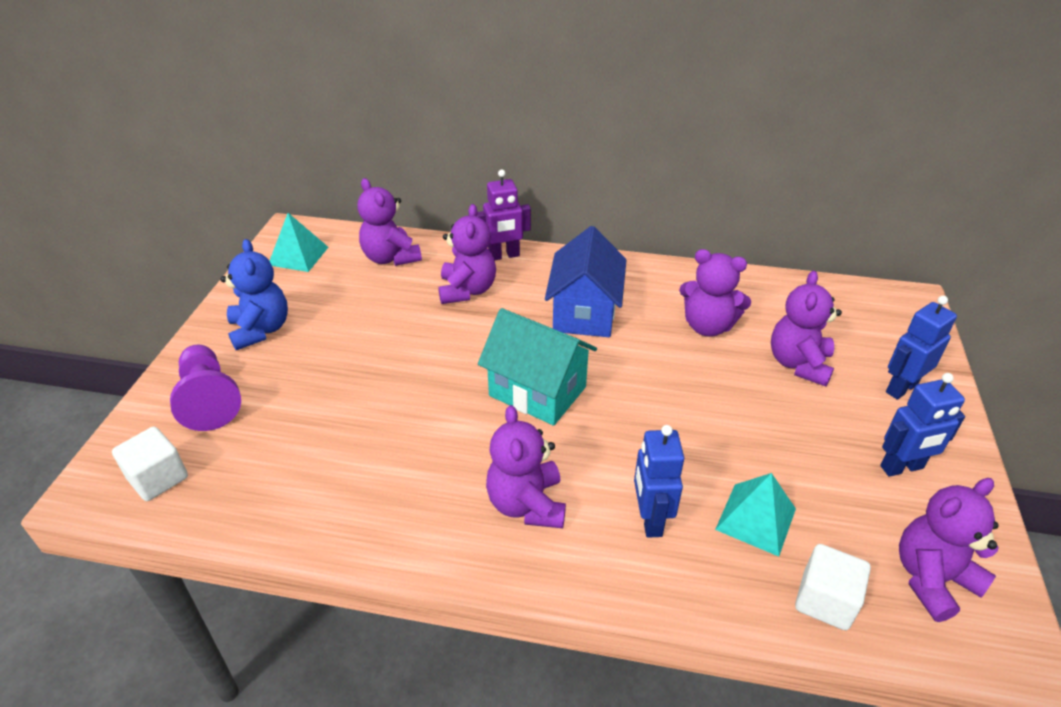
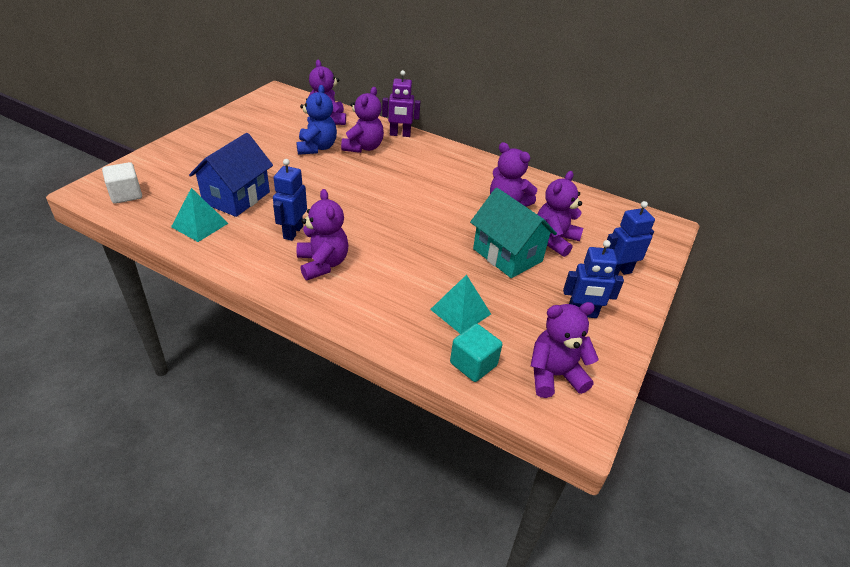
camera: 15 degrees right, 0 degrees up
purple pawn [170,344,241,431] -> none
blue teddy bear [220,239,288,350] -> blue teddy bear moved to [296,85,337,155]
turquoise pyramid [270,213,328,272] -> turquoise pyramid moved to [171,188,228,242]
turquoise house [478,308,597,426] -> turquoise house moved to [470,188,557,278]
purple teddy bear [486,405,566,528] -> purple teddy bear turned 150 degrees clockwise [297,189,348,280]
blue house [545,226,626,337] -> blue house moved to [189,133,273,217]
blue robot [634,425,684,538] -> blue robot moved to [273,159,307,241]
white cube [795,544,871,630] -> turquoise cube [450,324,502,382]

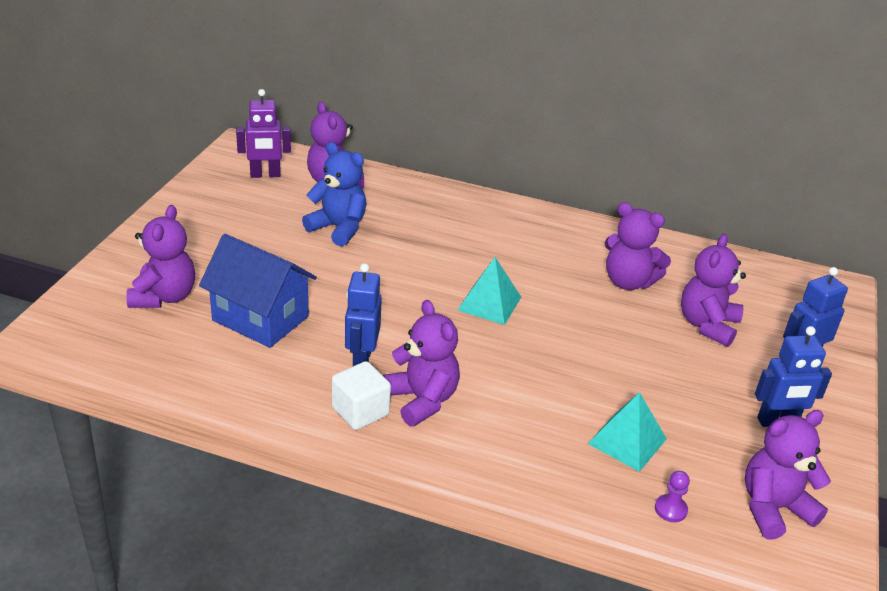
camera: 10 degrees left, 5 degrees down
white cube [102,162,142,204] -> white cube moved to [332,361,391,430]
turquoise pyramid [171,188,228,242] -> turquoise pyramid moved to [457,257,521,325]
blue house [189,133,273,217] -> blue house turned 75 degrees counterclockwise [199,234,317,348]
blue teddy bear [296,85,337,155] -> blue teddy bear turned 45 degrees counterclockwise [302,142,366,246]
purple teddy bear [341,87,384,153] -> purple teddy bear moved to [126,205,195,308]
purple robot [382,70,421,137] -> purple robot moved to [236,89,291,178]
turquoise cube [450,324,502,382] -> purple pawn [655,471,690,522]
turquoise house [470,188,557,278] -> none

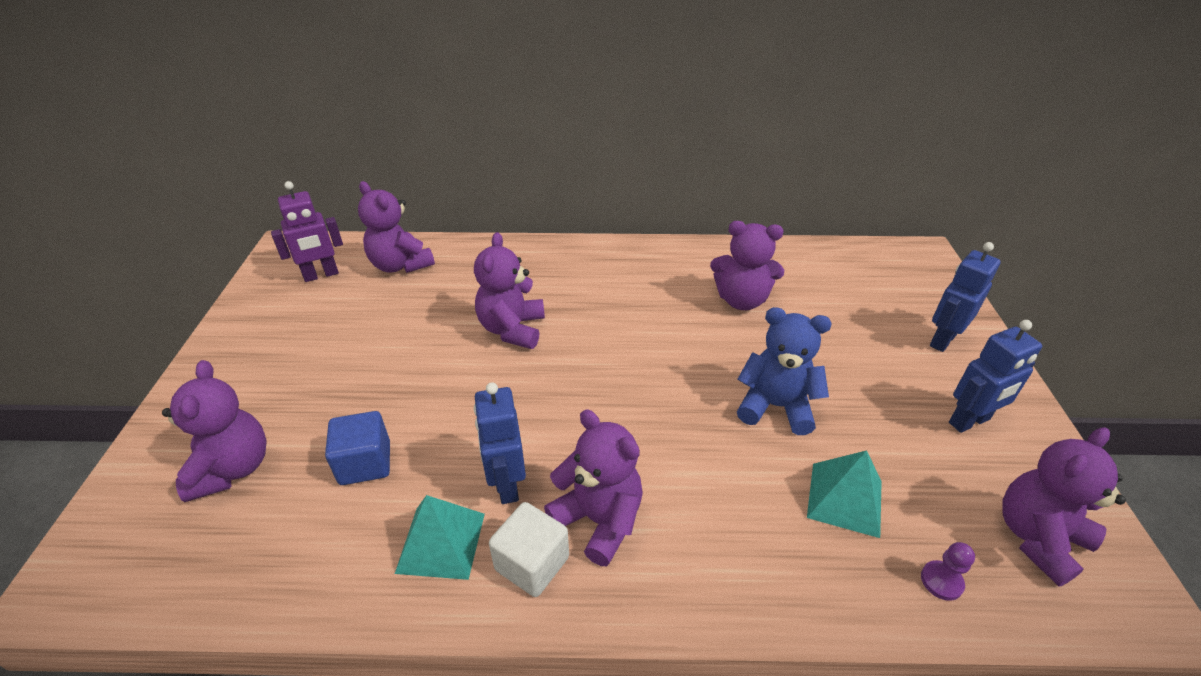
camera: 15 degrees left, 5 degrees up
blue house [199,234,317,348] -> blue cube [325,411,390,485]
blue teddy bear [302,142,366,246] -> blue teddy bear moved to [737,307,831,435]
turquoise pyramid [457,257,521,325] -> turquoise pyramid moved to [395,495,485,580]
purple teddy bear [681,234,746,347] -> purple teddy bear moved to [474,232,545,349]

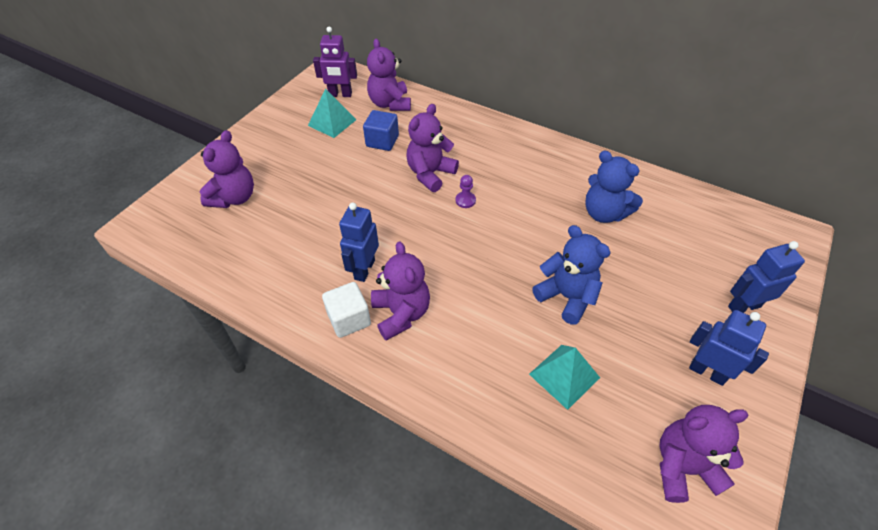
camera: 30 degrees right, 10 degrees up
blue cube [325,411,390,485] -> blue cube moved to [363,110,399,151]
turquoise pyramid [395,495,485,580] -> turquoise pyramid moved to [308,88,356,138]
purple teddy bear [710,221,784,310] -> blue teddy bear [585,151,643,223]
purple pawn [921,542,975,601] -> purple pawn moved to [456,175,476,208]
blue robot [949,320,1042,433] -> blue robot turned 150 degrees counterclockwise [689,310,769,386]

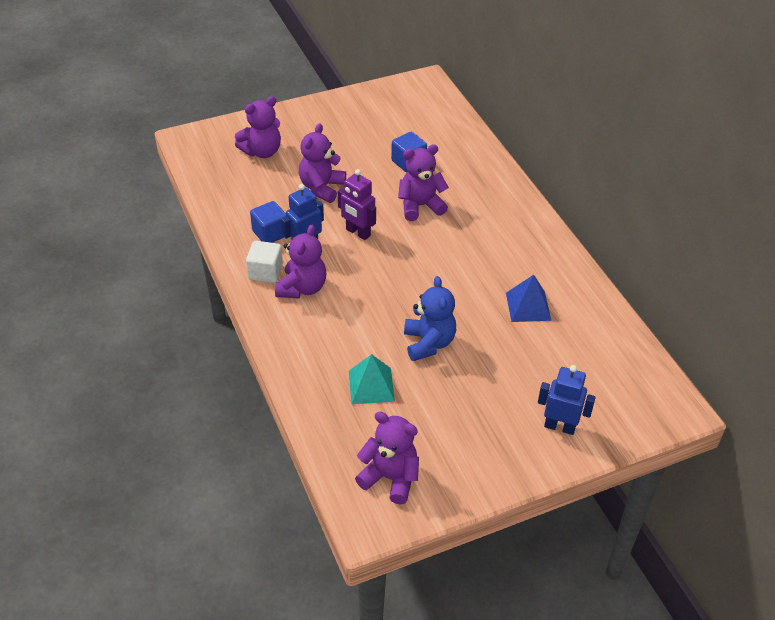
camera: 35 degrees right, 5 degrees down
turquoise pyramid [308,88,356,138] -> none
purple robot [313,27,357,97] -> purple robot moved to [338,169,376,240]
purple teddy bear [367,39,411,111] -> purple teddy bear moved to [299,123,346,203]
purple pawn [456,175,476,208] -> none
blue teddy bear [585,151,643,223] -> blue pyramid [506,275,551,322]
blue robot [689,310,769,386] -> none
none -> blue cube [250,201,286,243]

